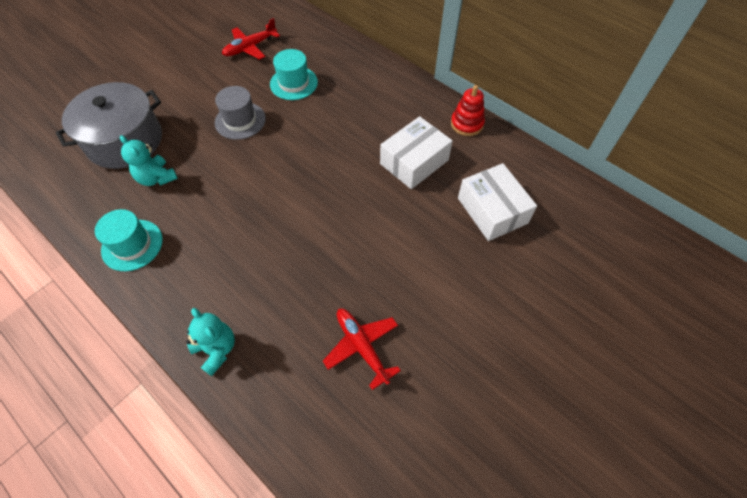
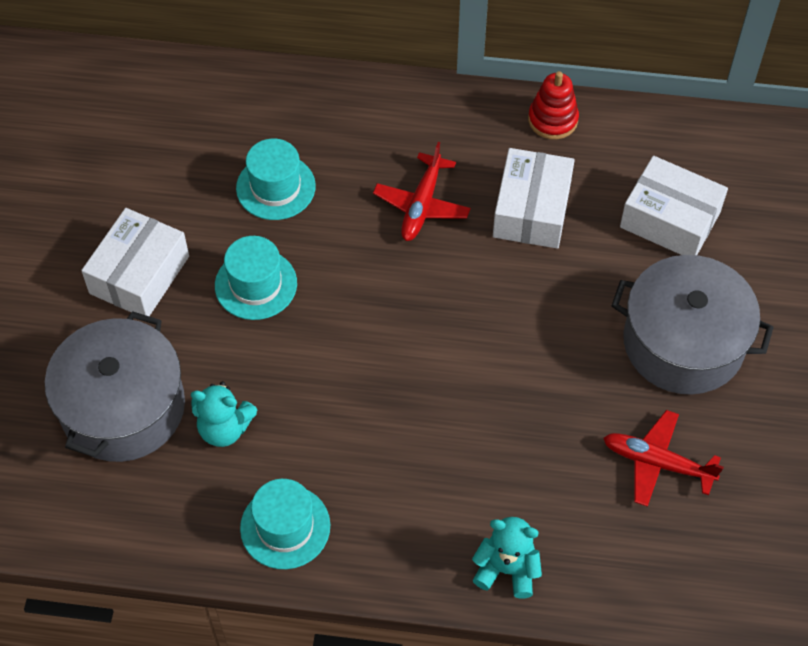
camera: 35 degrees left, 0 degrees up
grey hat [215,86,266,140] -> turquoise hat [215,236,297,320]
red plane [222,18,280,60] -> red plane moved to [373,142,471,241]
none -> white box [81,208,189,316]
none -> grey pot [611,255,774,395]

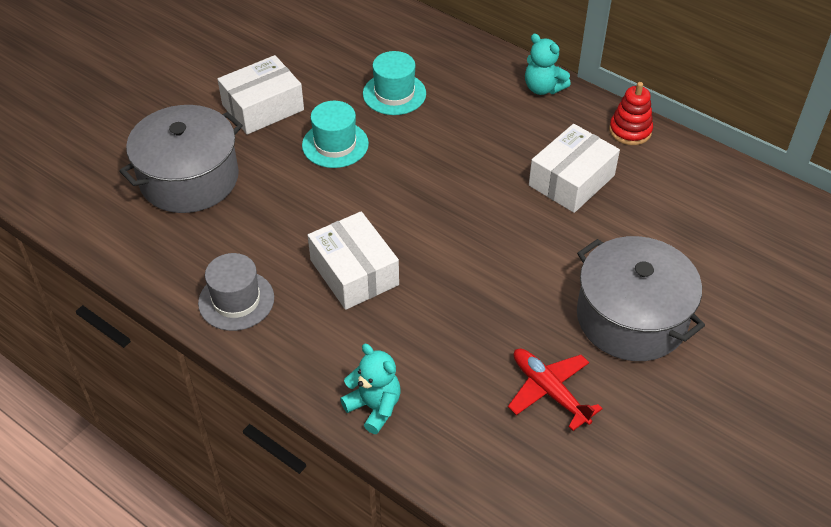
camera: 30 degrees right, 10 degrees down
turquoise teddy bear [191,381,257,447] -> turquoise teddy bear moved to [525,34,571,95]
turquoise hat [240,479,330,569] -> grey hat [198,253,274,331]
red plane [373,142,471,241] -> none
white box [620,156,728,255] -> white box moved to [308,211,399,310]

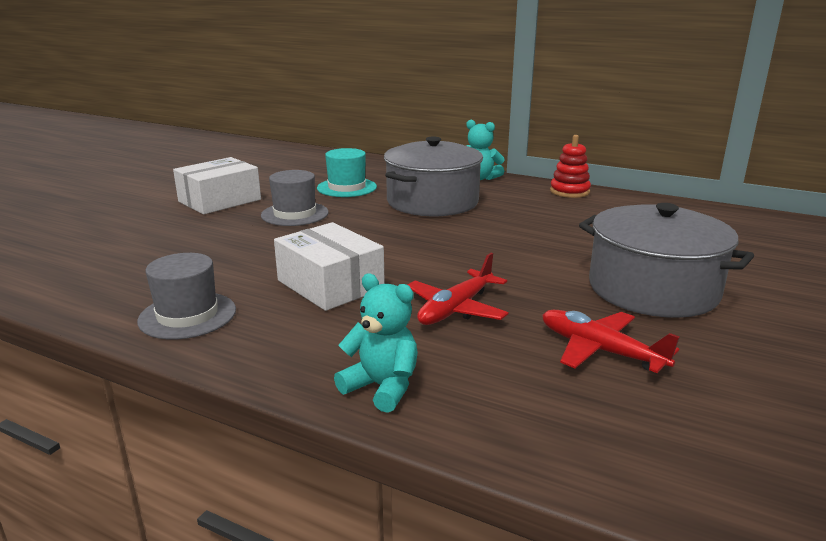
camera: 10 degrees left, 25 degrees down
grey pot [119,105,243,213] -> grey pot moved to [384,137,483,216]
turquoise hat [302,101,369,168] -> grey hat [261,170,329,226]
white box [529,124,620,213] -> none
none -> red plane [408,253,509,325]

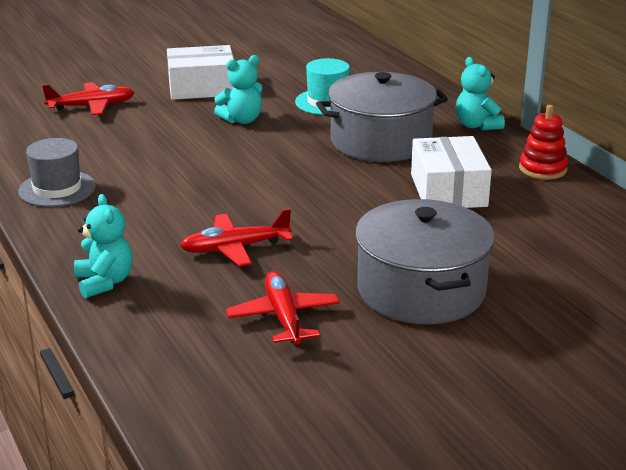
camera: 35 degrees right, 5 degrees up
grey hat [261,170,329,226] -> turquoise teddy bear [214,55,262,124]
white box [274,222,385,311] -> white box moved to [411,136,492,208]
none -> red plane [42,82,135,115]

